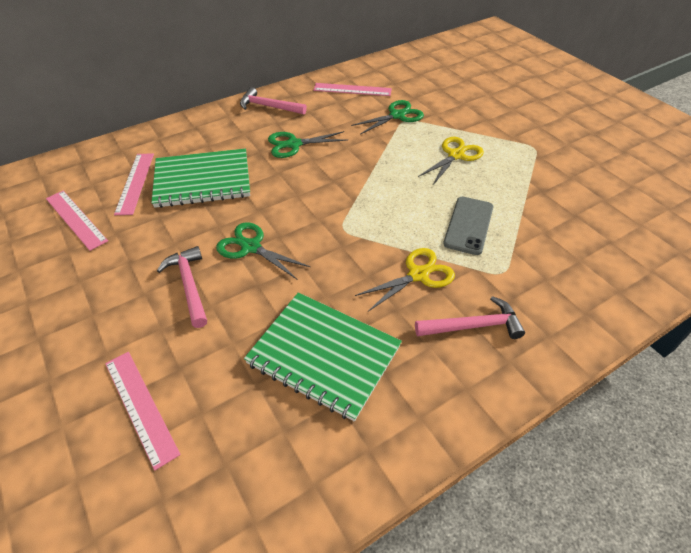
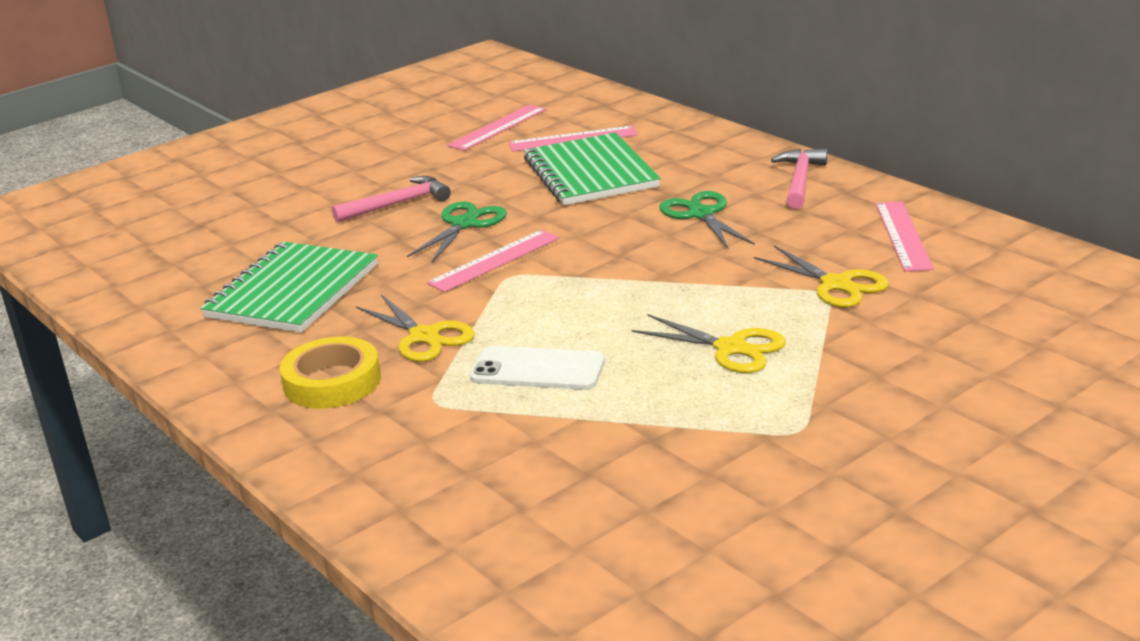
camera: 85 degrees right, 20 degrees down
pink ruler [105,352,180,470] -> pink ruler moved to [427,230,559,292]
green scissors [351,100,424,134] -> yellow scissors [754,245,889,307]
pink hammer [415,296,525,339] -> yellow tape [280,336,381,409]
grey phone [443,197,493,255] -> white phone [470,346,605,390]

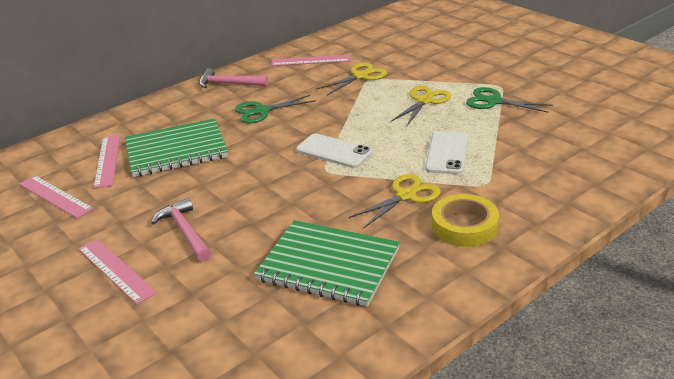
camera: 90 degrees left, 5 degrees up
green scissors [407,201,507,263] -> green scissors moved to [466,87,553,113]
pink ruler [427,230,559,292] -> pink ruler moved to [78,239,157,304]
none -> white phone [296,133,373,168]

